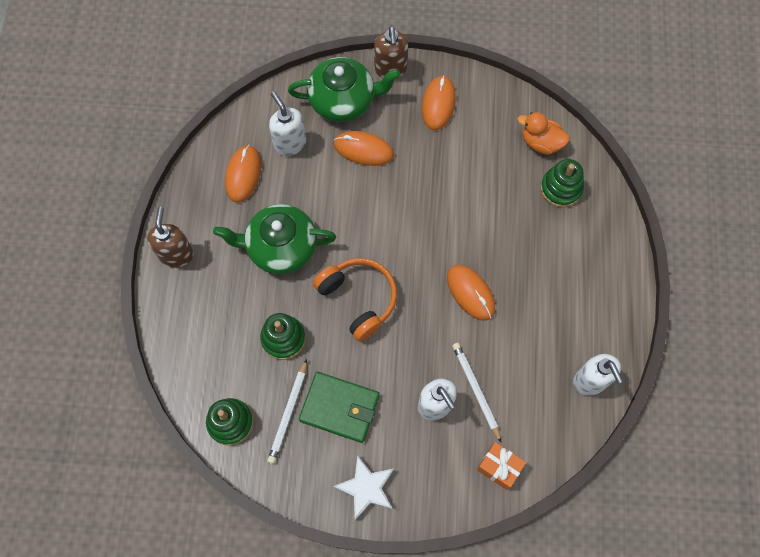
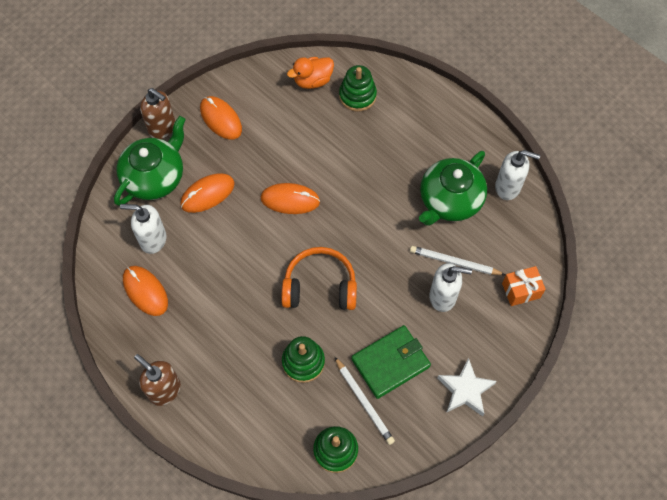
camera: 50 degrees left, 5 degrees down
green teapot [213,204,336,274] -> green teapot moved to [419,151,487,225]
orange mouse [447,265,495,321] -> orange mouse moved to [261,183,320,214]

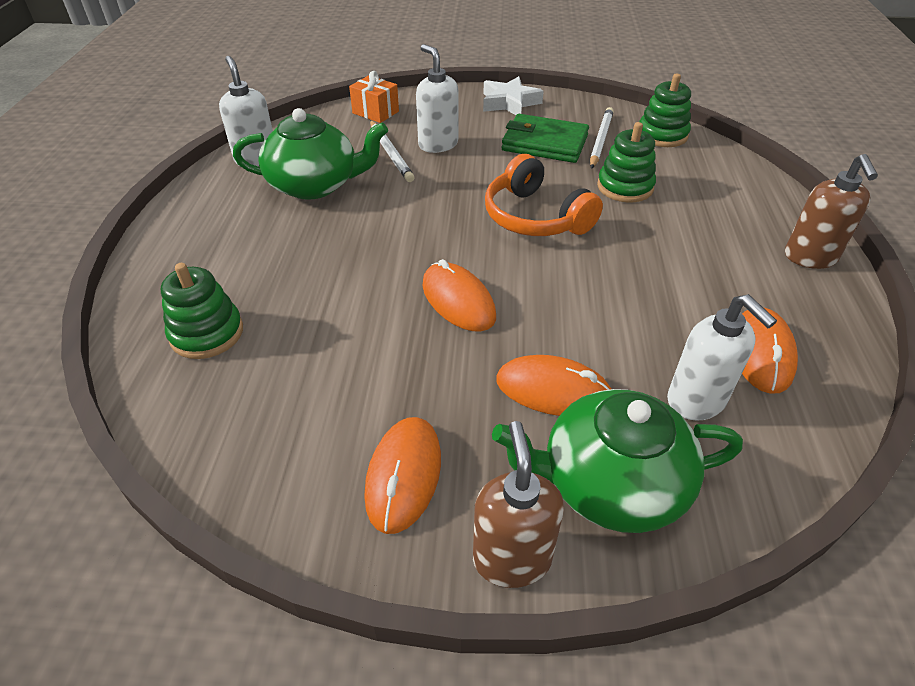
camera: 130 degrees left, 20 degrees down
orange duck [287,57,334,89] -> none

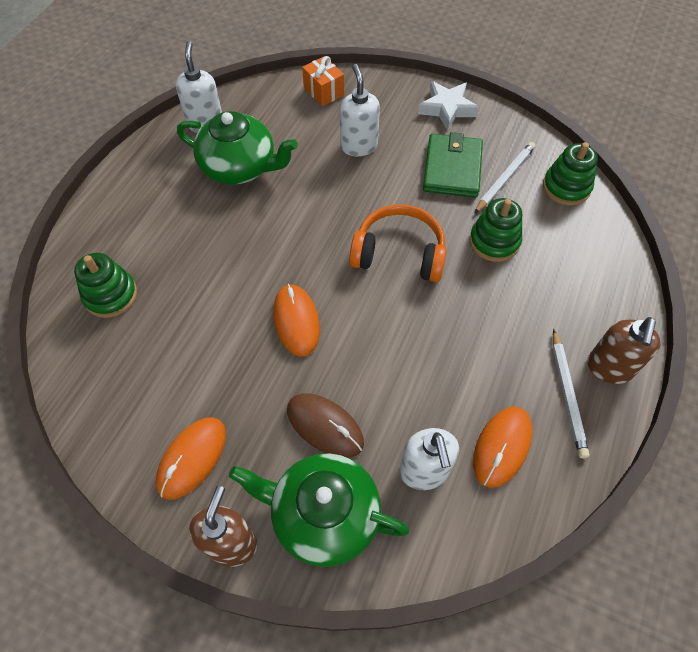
camera: 20 degrees right, 15 degrees up
white pencil [370,120,414,182] -> white pencil moved to [553,329,590,458]
orange headphones [485,154,603,236] -> orange headphones turned 120 degrees clockwise [349,204,447,282]
orange mouse [496,355,611,416] -> brown mouse [287,393,364,458]
green wallet [502,114,589,163] -> green wallet turned 60 degrees clockwise [423,132,483,198]

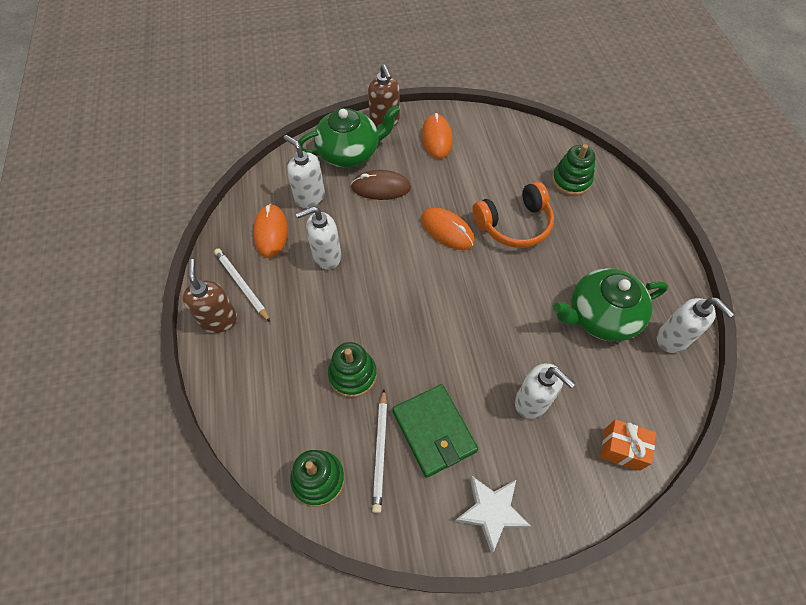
camera: 145 degrees right, 0 degrees up
orange headphones [349,204,447,282] -> orange headphones moved to [472,181,554,248]
none -> white soap dispenser [296,206,341,270]

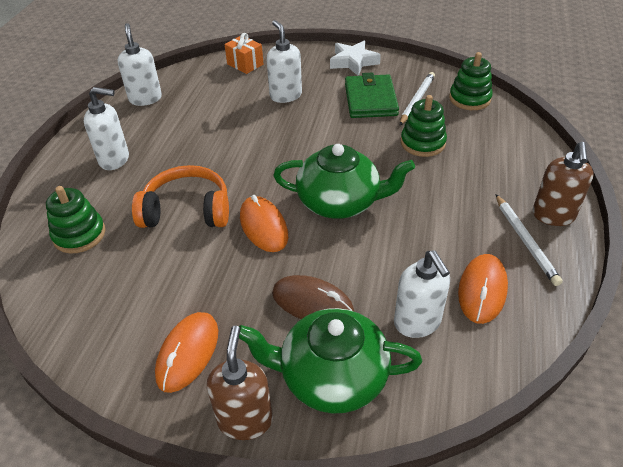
camera: 155 degrees left, 15 degrees down
white soap dispenser [296,206,341,270] -> white soap dispenser moved to [84,87,129,170]
green teapot [553,268,668,342] -> green teapot moved to [273,144,415,219]

